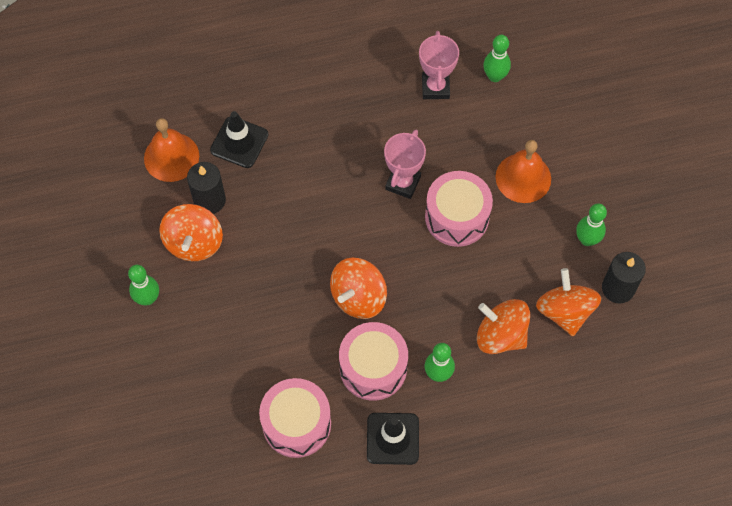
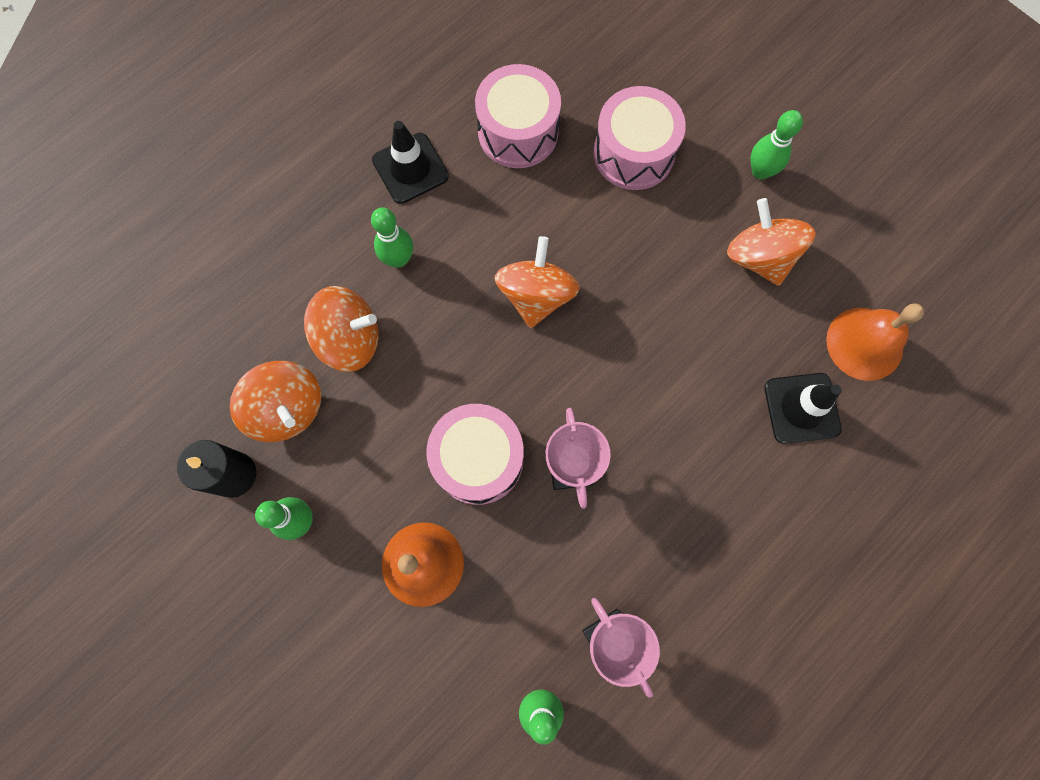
camera: 150 degrees right, 10 degrees up
black candle [187,162,226,214] -> none
pink drum [339,322,408,401] -> pink drum moved to [594,86,686,190]

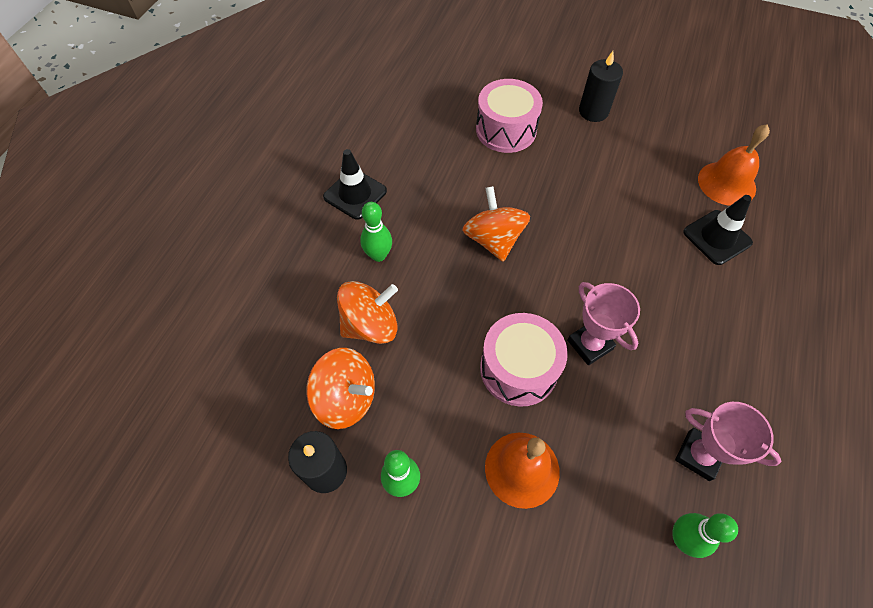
camera: 25 degrees left, 15 degrees down
pink drum [475,64,561,168] -> none
orange spinning top [727,198,816,286] -> none
green bowling pin [750,110,803,180] -> black candle [579,51,623,122]

